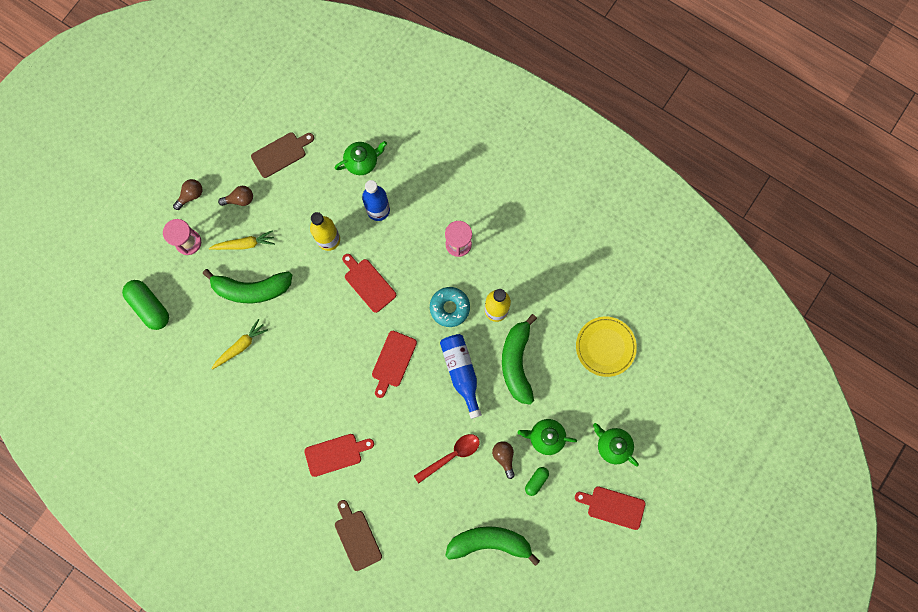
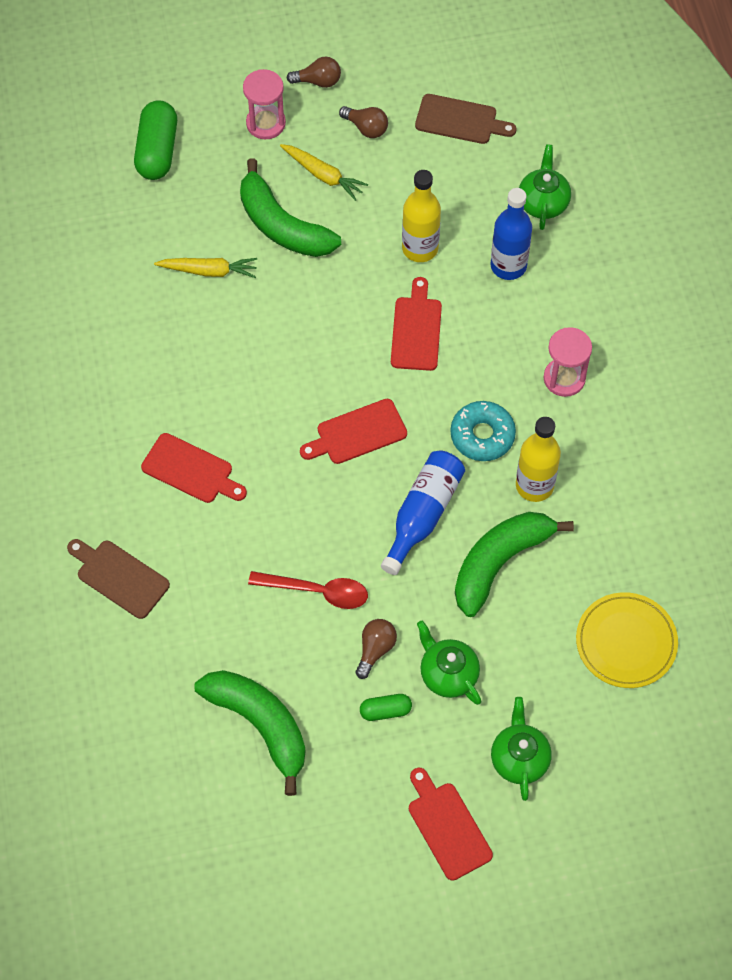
camera: 45 degrees right, 15 degrees down
green teapot [335,141,387,175] -> green teapot turned 105 degrees counterclockwise [519,144,571,230]
brown cutting board [335,500,382,571] -> brown cutting board turned 75 degrees counterclockwise [67,539,170,619]

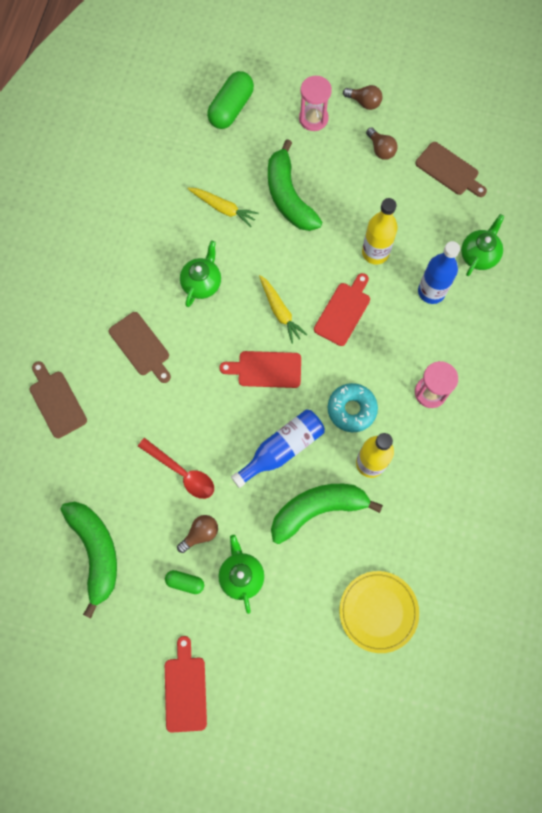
camera: 25 degrees right, 10 degrees up
red cutting board [141,433,247,503] -> brown cutting board [109,312,171,383]
yellow carrot [280,144,368,201] -> yellow carrot moved to [259,275,307,344]
green teapot [491,697,552,801] -> green teapot moved to [180,241,221,307]

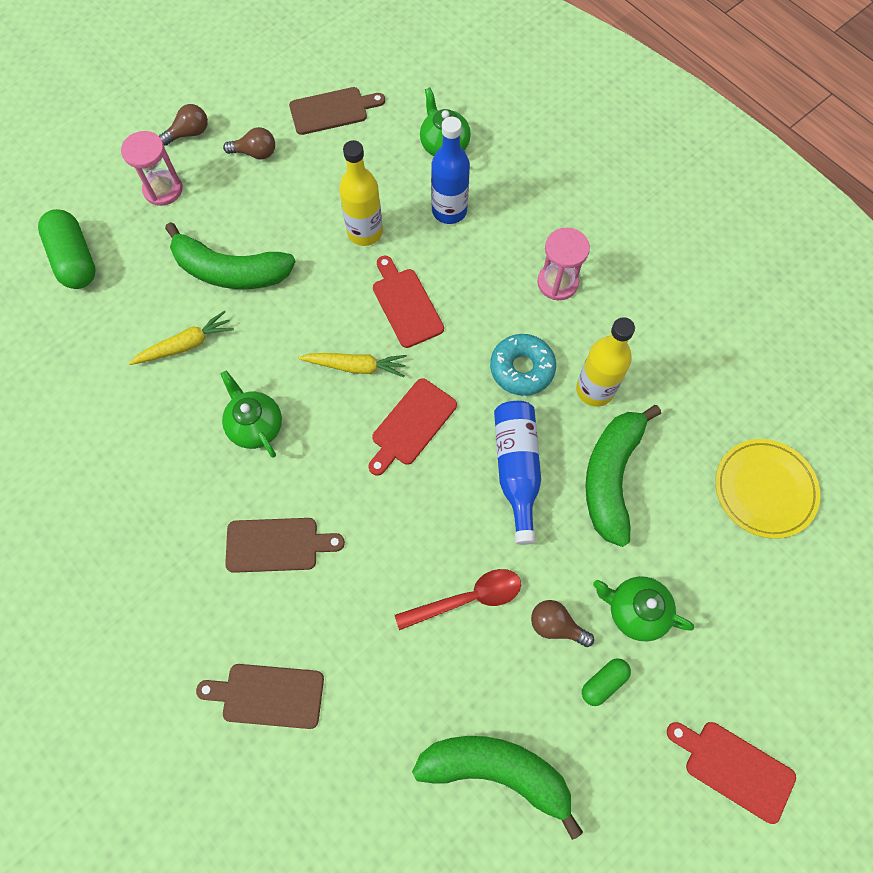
camera: 55 degrees left, 5 degrees down
brown light bulb [177,515,218,553] -> brown light bulb turned 60 degrees counterclockwise [531,600,594,647]

